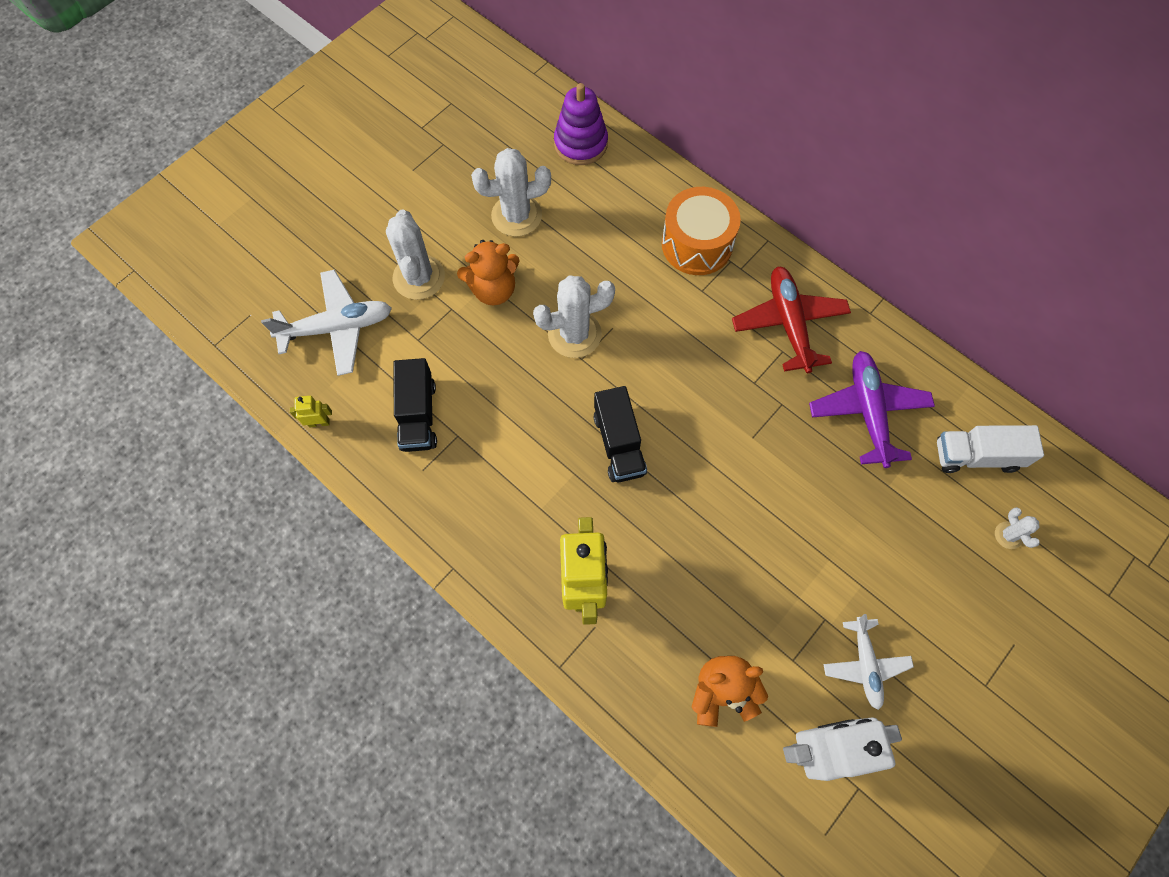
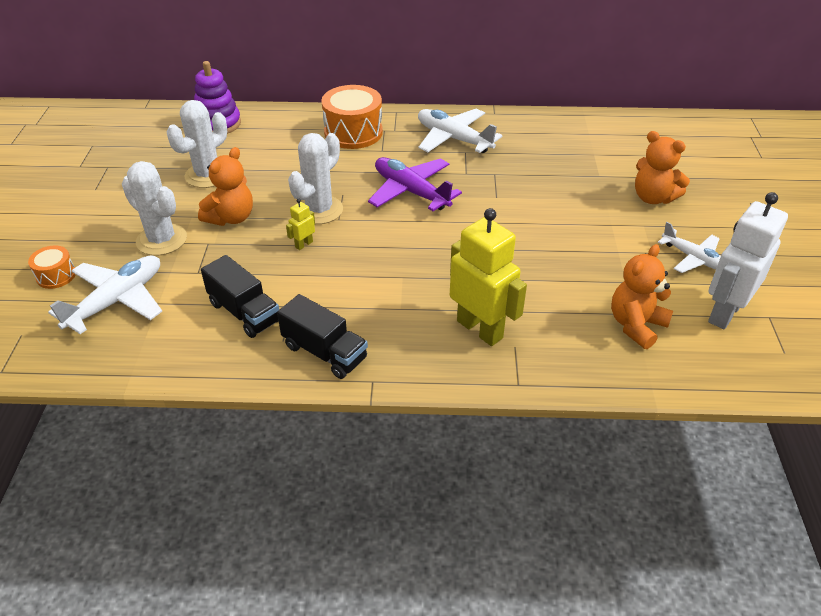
camera: 40 degrees left, 25 degrees down
yellow robot [290,396,332,427] -> yellow robot moved to [286,199,315,250]
black truck [594,386,647,482] -> black truck moved to [277,294,368,379]
red plane [732,266,851,373] -> white plane [418,109,503,153]
purple plane [809,351,935,468] -> purple plane moved to [368,157,462,211]
white truck [937,425,1044,473] -> none
white cactus [995,507,1040,549] -> none
none -> orange drum [28,245,76,289]
none -> orange teddy bear [635,131,690,204]

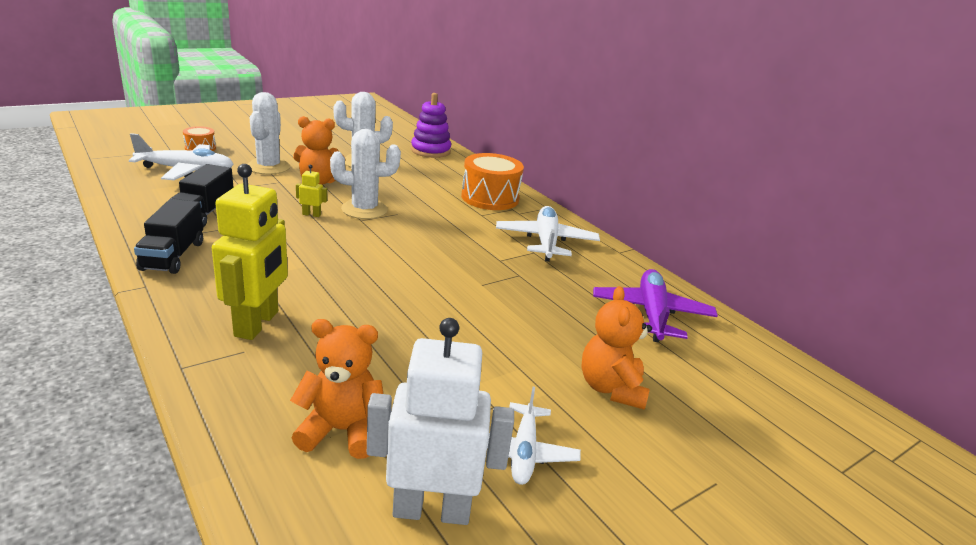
camera: 50 degrees right, 15 degrees down
purple plane [368,157,462,211] -> purple plane moved to [593,269,718,342]

